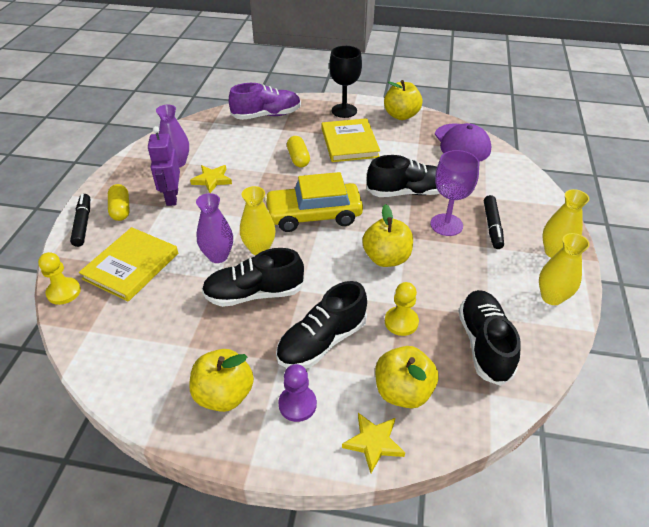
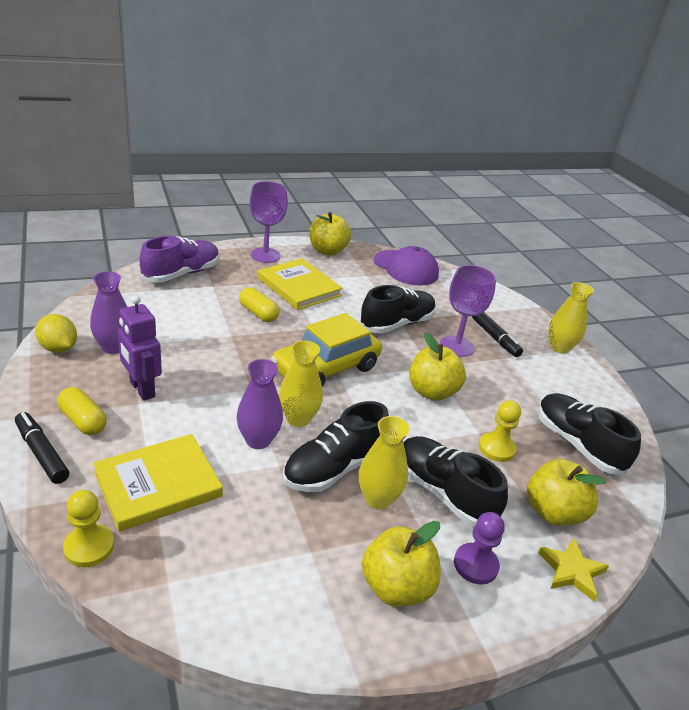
camera: 35 degrees left, 10 degrees down
yellow book [79,227,178,302] -> yellow book turned 60 degrees clockwise [93,434,223,532]
yellow star [190,165,232,193] -> none
black shoe [276,281,367,369] -> black shoe turned 120 degrees clockwise [404,436,508,527]
black goblet [329,46,362,118] -> purple goblet [250,181,288,263]
yellow vase [539,233,590,305] -> yellow vase moved to [359,416,410,510]
none -> yellow lemon [35,314,77,353]

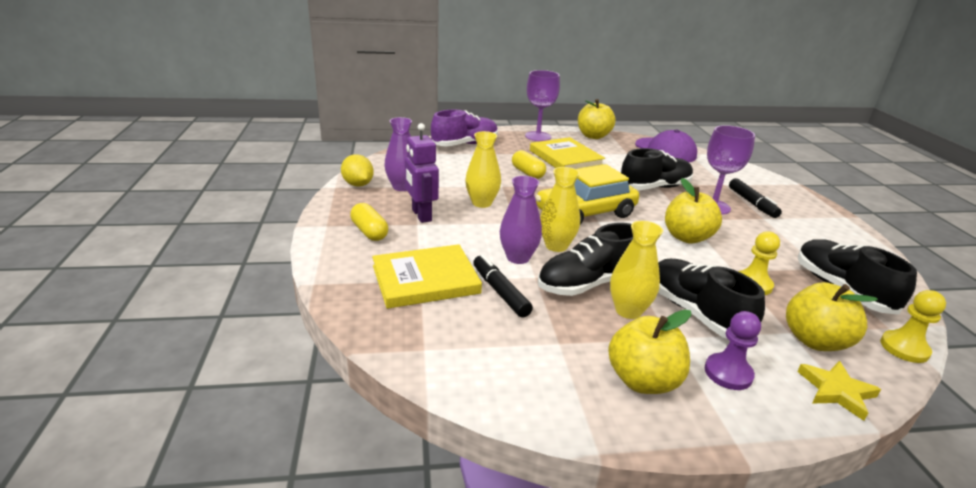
camera: 15 degrees right, 5 degrees down
black marker [15,412,69,484] -> black marker moved to [473,255,533,318]
yellow pawn [63,490,114,567] -> yellow pawn moved to [880,290,946,363]
yellow vase [549,282,594,354] -> yellow vase moved to [465,131,501,208]

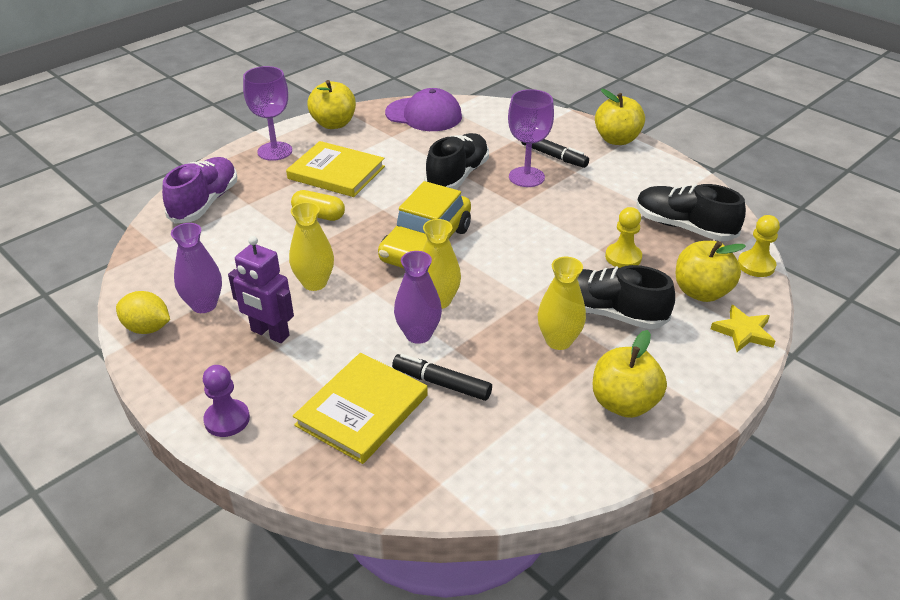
camera: 35 degrees left, 10 degrees up
yellow capsule [350,203,388,241] -> none
black shoe [537,223,633,296] -> none
yellow apple [665,178,722,243] -> yellow apple moved to [595,89,645,145]
purple pawn [705,311,761,390] -> purple pawn moved to [203,365,250,437]

